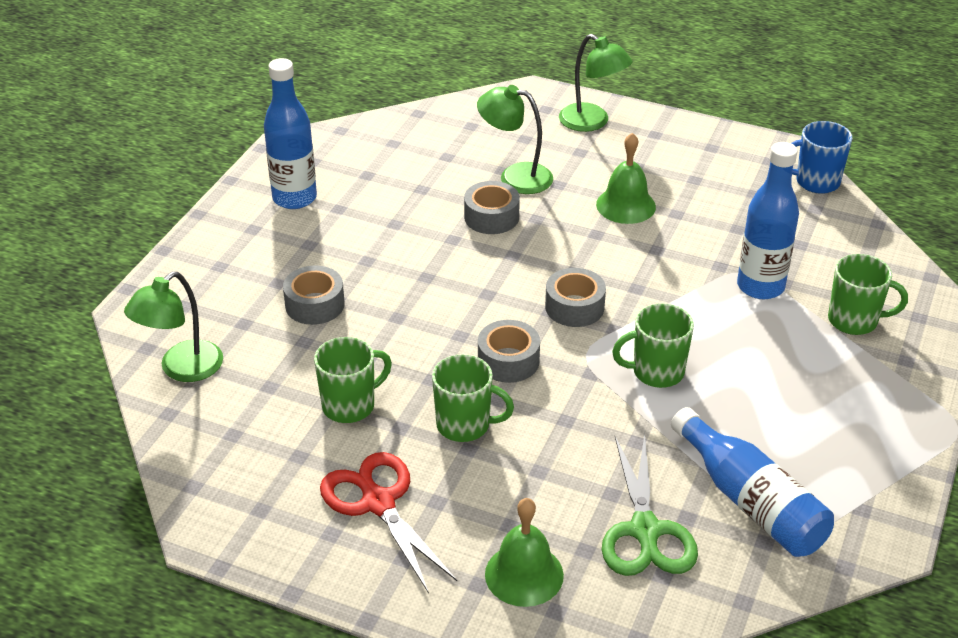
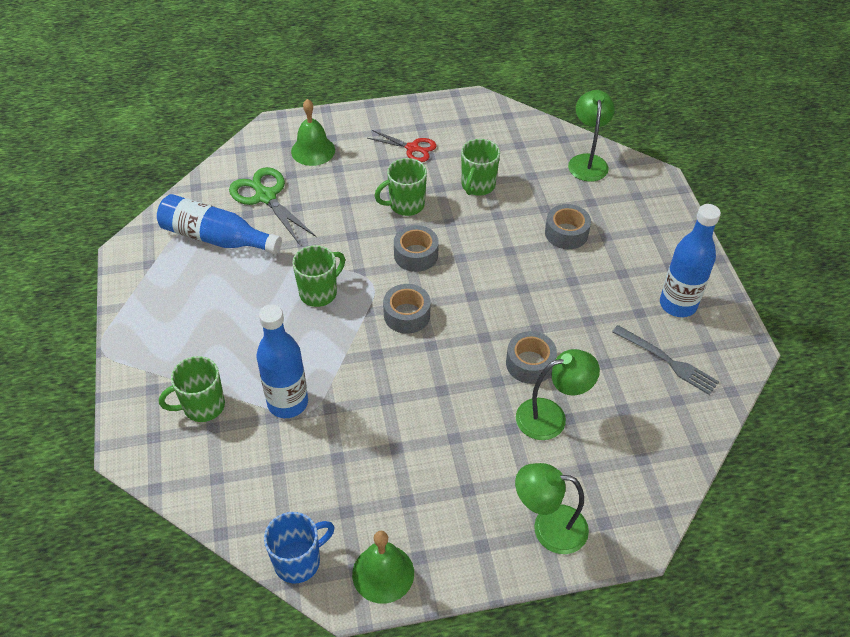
camera: 145 degrees right, 10 degrees up
red scissors [320,452,457,593] -> red scissors [367,130,437,162], size x0.65
green bell [596,133,656,224] -> green bell moved to [352,531,414,604]
none -> grey fork [612,325,719,395]

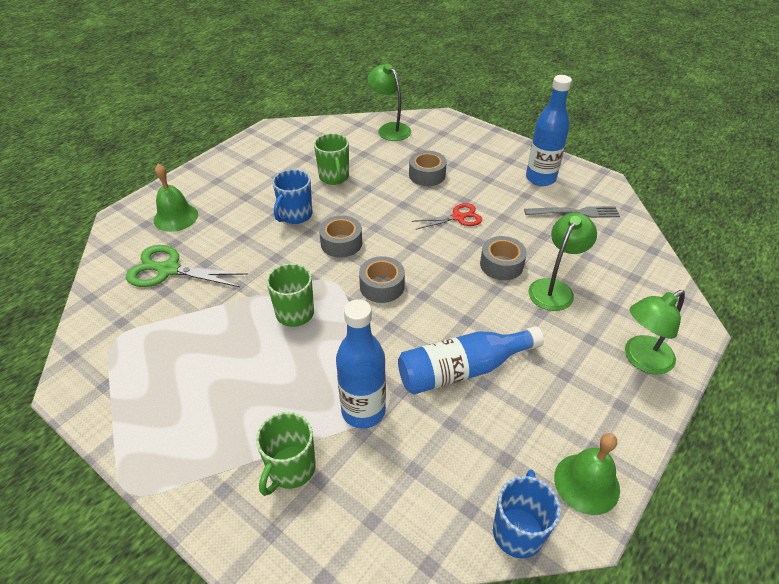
camera: 40 degrees left, 5 degrees down
blue bottle [157,194,282,254] -> blue bottle moved to [398,326,544,394]
red scissors [367,130,437,162] -> red scissors moved to [412,203,482,230]
green mug [375,158,427,216] -> blue mug [273,169,312,224]

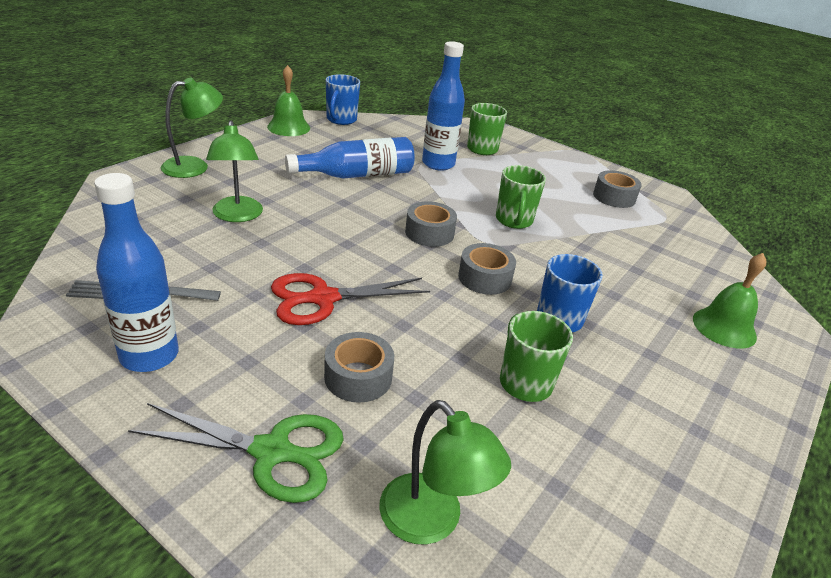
camera: 175 degrees right, 10 degrees down
green scissors [126,245,248,287] -> green scissors moved to [128,403,344,503]
red scissors [412,203,482,230] -> red scissors [271,273,430,325], size x1.55
grey tape [480,236,527,280] -> grey tape moved to [593,170,642,208]
green lamp [529,213,597,311] -> green lamp turned 45 degrees counterclockwise [206,121,263,222]

